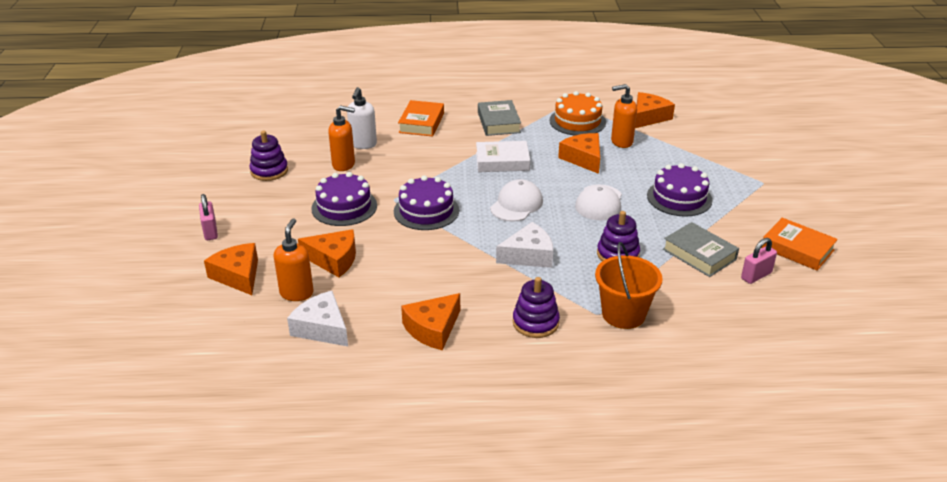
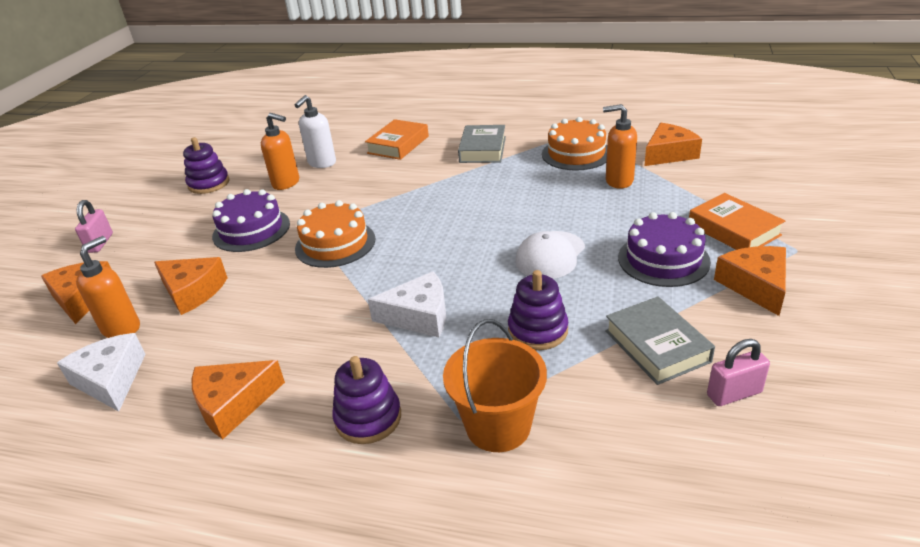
camera: 20 degrees right, 0 degrees up
purple cake [394,175,459,230] -> orange cake [295,200,376,268]
white book [476,141,530,172] -> none
white cap [490,179,543,222] -> none
orange cheese [558,133,600,174] -> orange cheese moved to [714,246,786,316]
orange book [761,218,838,271] -> orange book moved to [689,193,785,250]

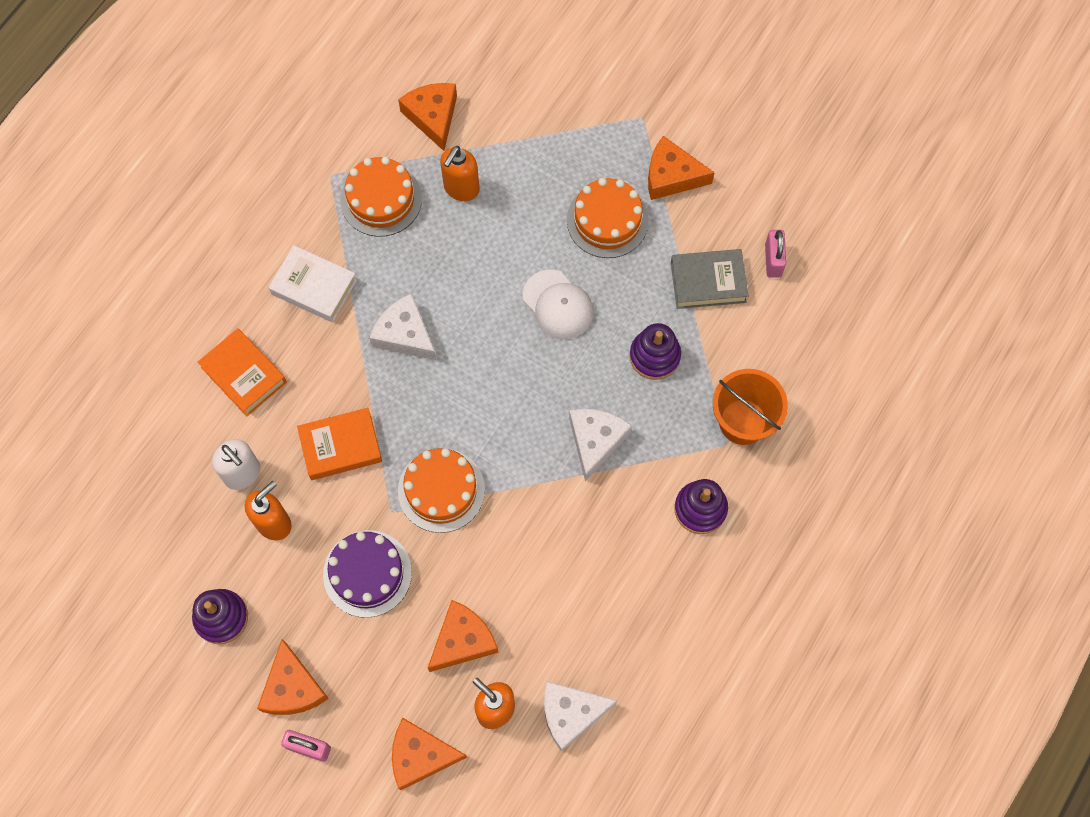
camera: 75 degrees left, 35 degrees up
orange cheese [192,360,285,439] -> orange cheese moved to [257,639,329,715]
grey book [458,125,506,163] -> white book [268,245,357,322]
purple cake [618,212,711,287] -> orange cake [567,178,649,258]
orange book [689,193,785,250] -> orange book moved to [297,408,382,480]
none -> white cheese [369,293,437,360]

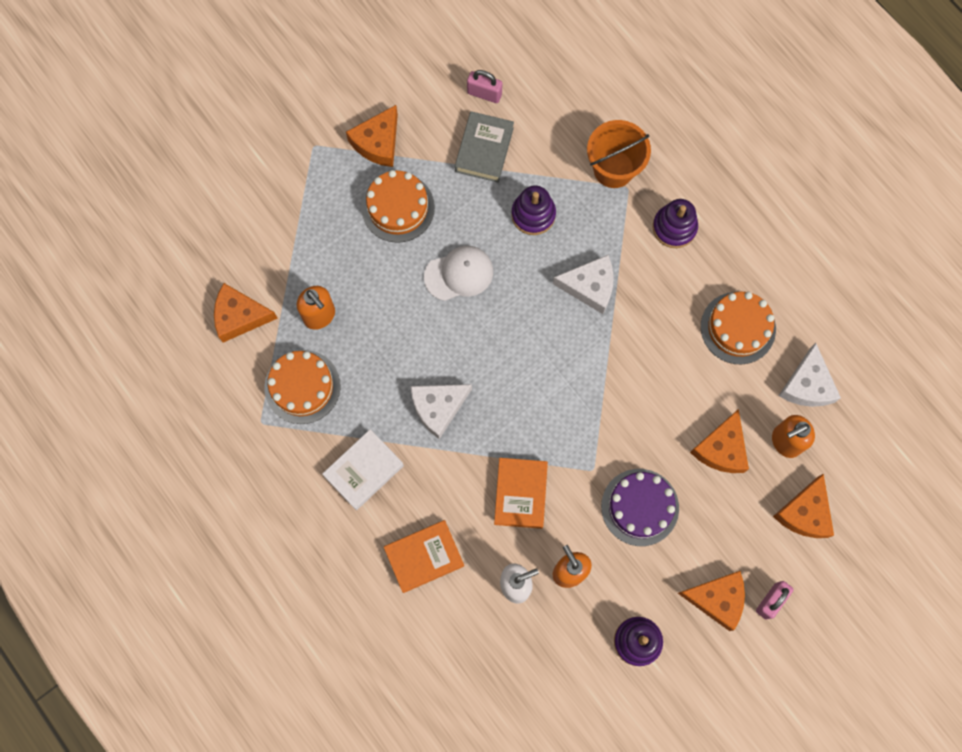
camera: 70 degrees left, 5 degrees up
orange cake [398,448,485,533] -> orange cake moved to [701,292,776,364]
orange cheese [428,600,498,672] -> orange cheese turned 135 degrees counterclockwise [690,409,749,473]
white cheese [569,409,632,482] -> white cheese turned 150 degrees clockwise [553,255,614,314]

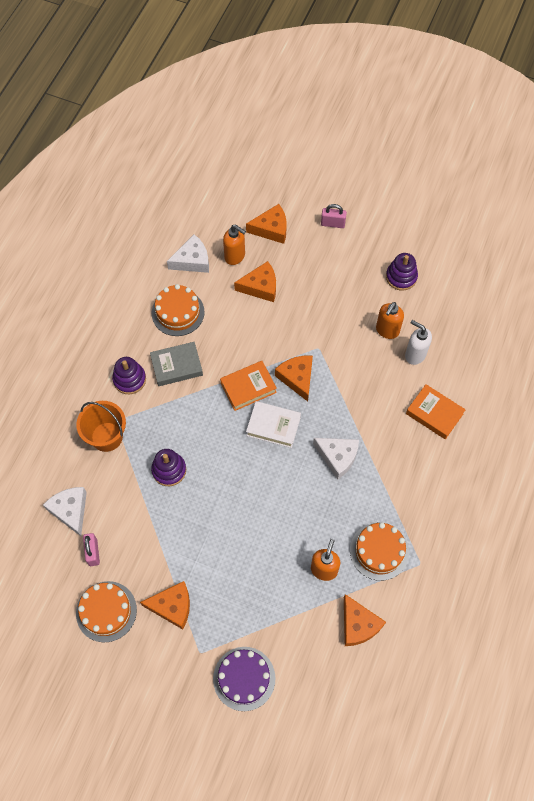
camera: 120 degrees left, 10 degrees down
white book [322,429,404,510] -> white book moved to [246,401,301,448]
orange cake [361,170,435,243] -> orange cake moved to [76,581,137,642]
white cap [424,246,493,301] -> none
grey book [455,111,514,183] -> grey book moved to [150,342,203,386]
orange book [494,458,548,529] -> orange book moved to [220,361,277,411]
white cheese [553,255,614,314] -> white cheese moved to [43,487,87,536]
purple cake [601,469,679,546] -> purple cake moved to [213,647,275,711]
orange cheese [678,571,745,631] -> orange cheese moved to [275,356,313,402]

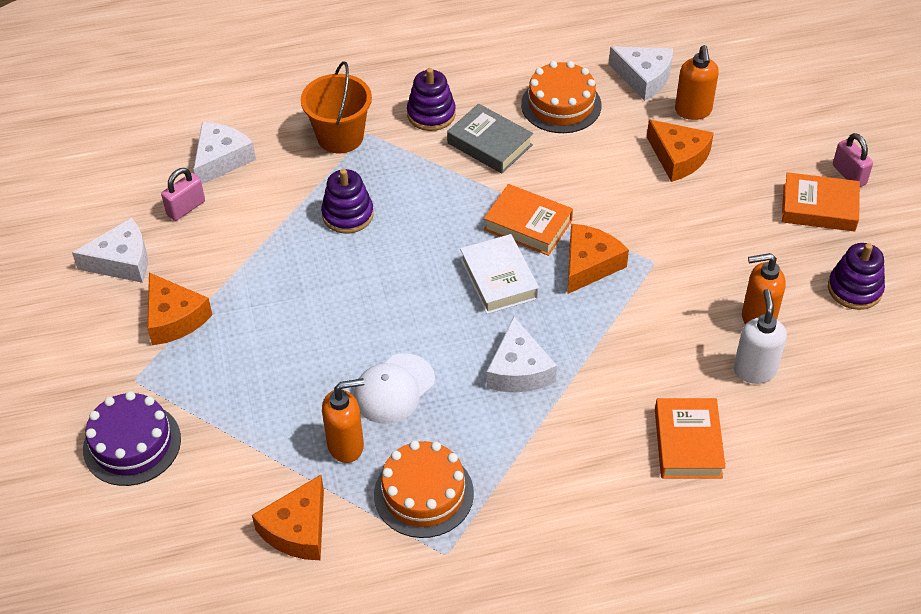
camera: 55 degrees right, 15 degrees down
orange cake [76,581,137,642] -> white cheese [72,218,148,283]
orange cheese [246,204,287,244] -> none
none -> white cap [354,353,435,424]
none -> orange book [782,172,860,232]

